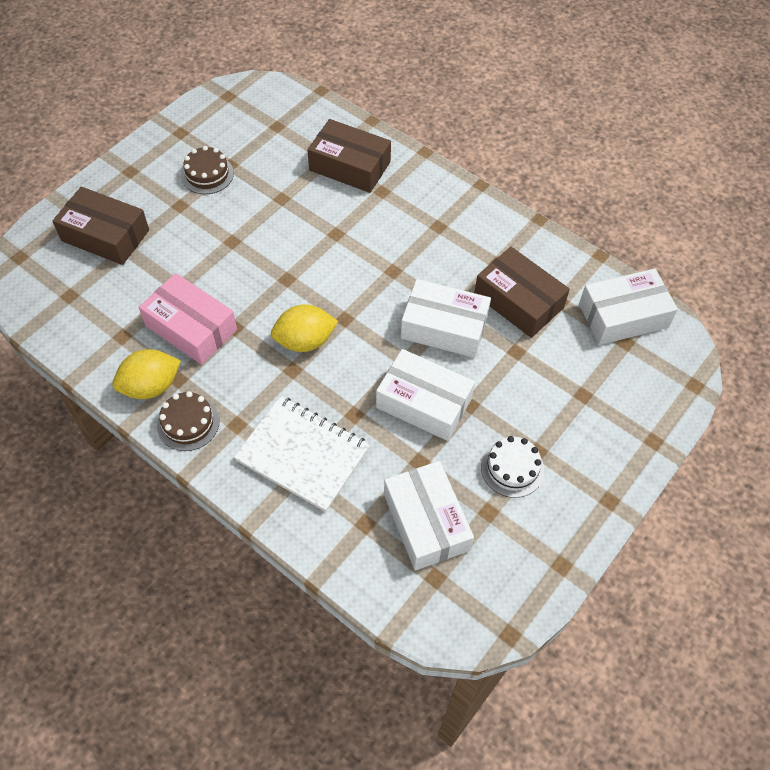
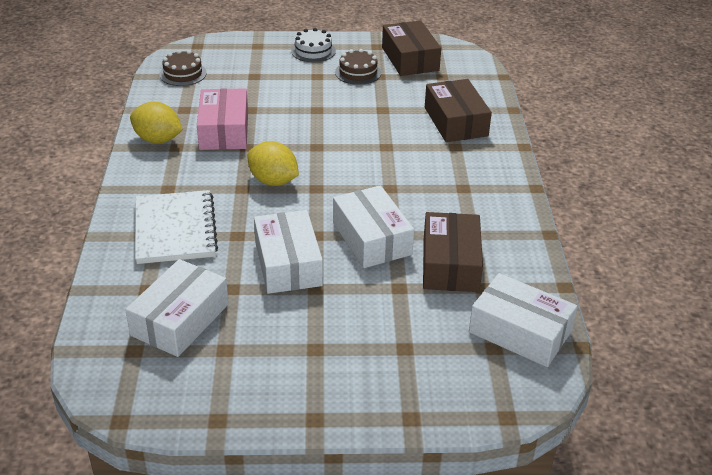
camera: 50 degrees right, 20 degrees down
brown box [52,187,149,265] -> brown box moved to [382,21,441,76]
brown cake [157,391,220,451] -> brown cake moved to [160,50,207,86]
white cake [481,436,544,498] -> white cake moved to [291,28,336,62]

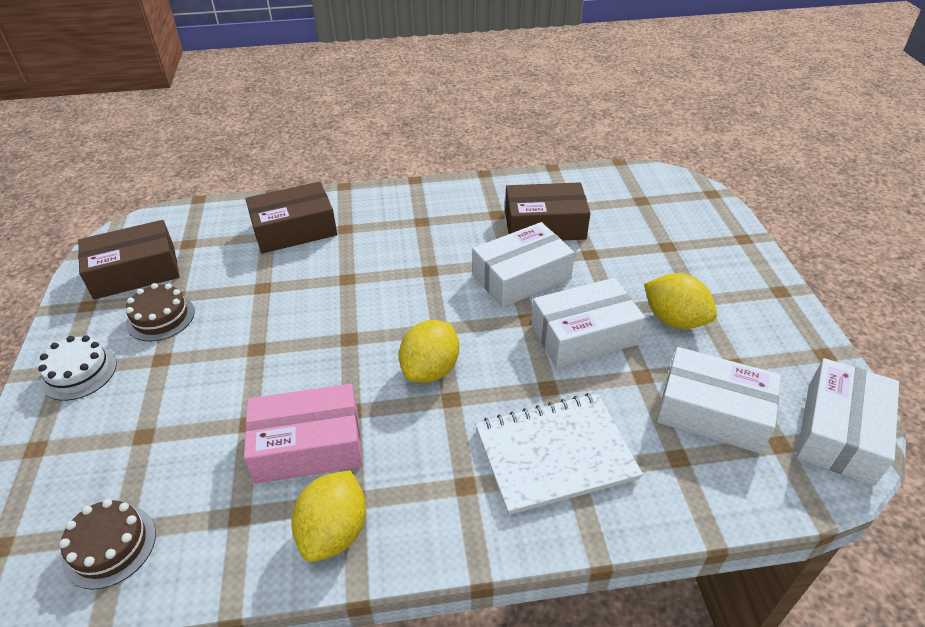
camera: 95 degrees left, 5 degrees up
white box [469,273,577,367] -> white box moved to [796,358,899,486]
none -> yellow lemon [644,273,717,329]

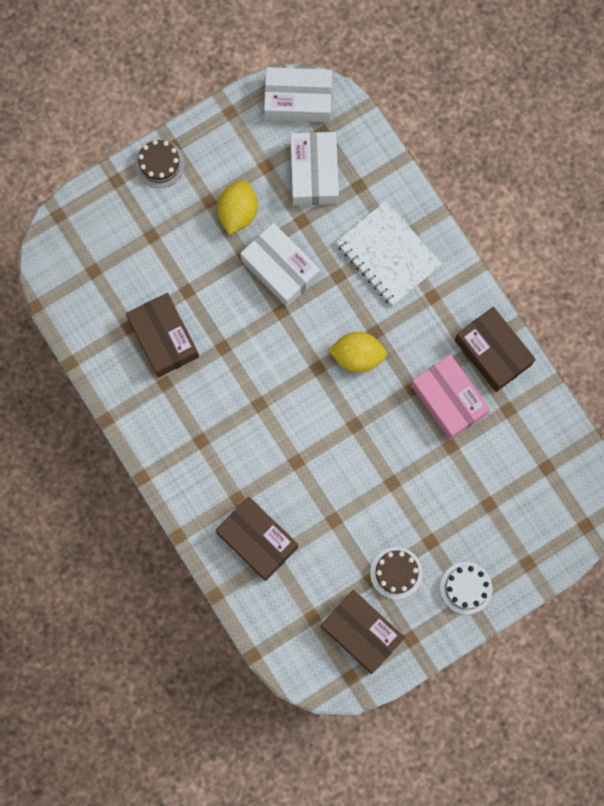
camera: 115 degrees left, 35 degrees up
brown cake [59,499,156,590] -> brown cake moved to [135,140,185,188]
yellow lemon [291,470,366,562] -> brown box [455,307,536,392]
white box [473,222,575,308] -> none

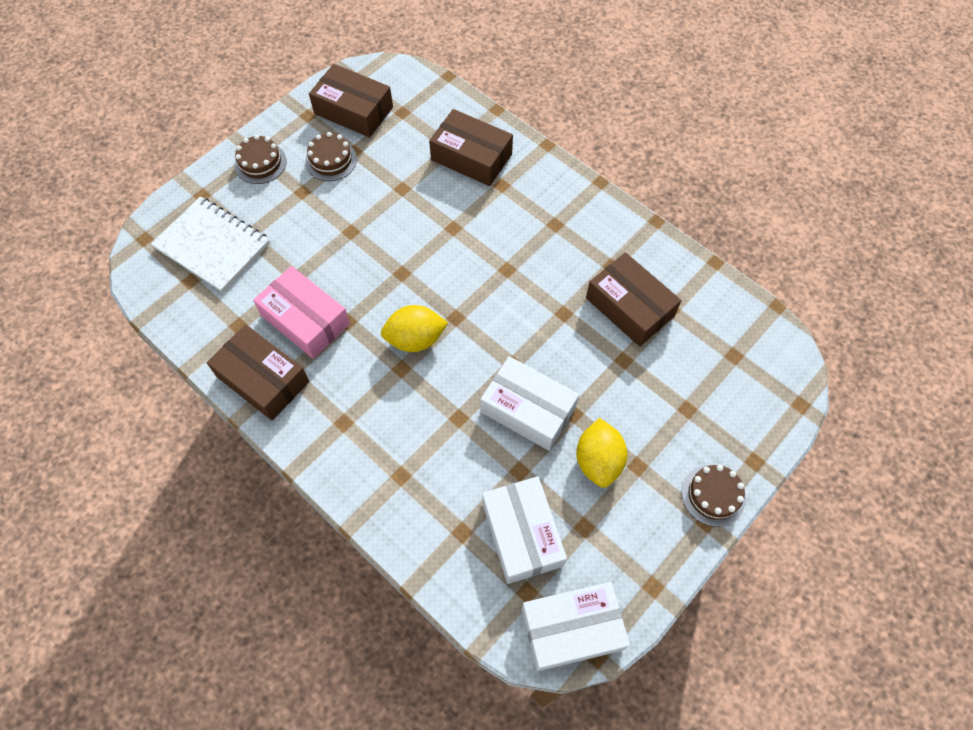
camera: 165 degrees right, 15 degrees down
white notebook [336,201,442,306] -> white notebook moved to [151,196,270,293]
white cake [440,562,492,614] -> brown cake [234,135,287,184]

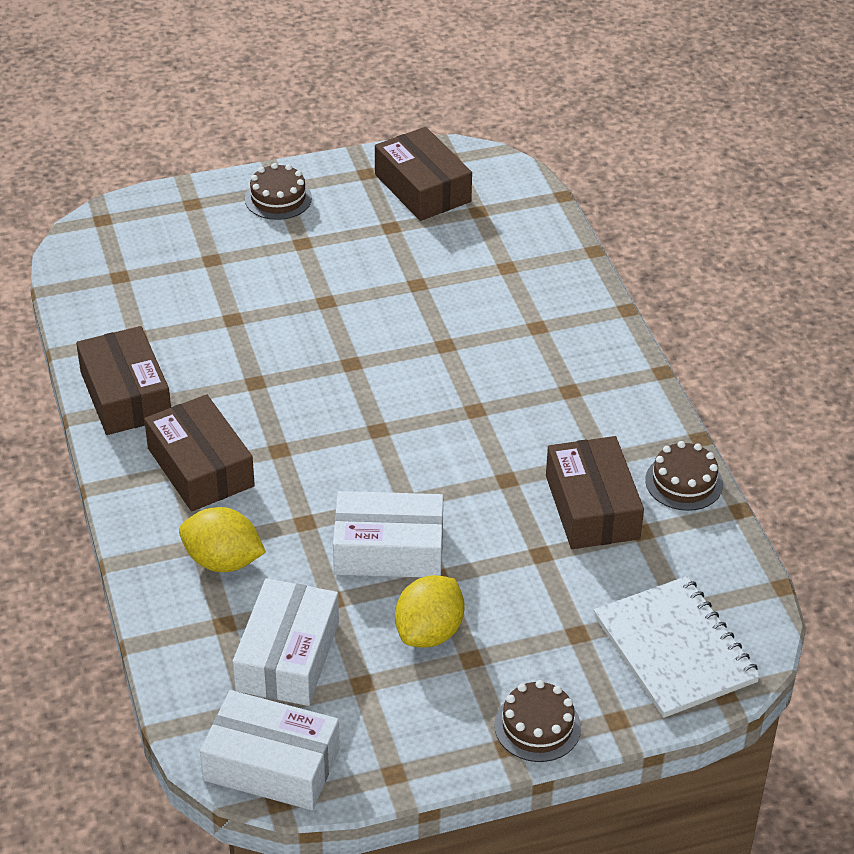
camera: 30 degrees right, 20 degrees down
white notebook [151,196,270,293] -> white notebook moved to [594,576,761,718]
pink box [253,266,350,359] -> none
brown cake [305,132,357,181] -> brown cake moved to [645,441,723,511]
yellow lemon [381,305,448,352] -> yellow lemon moved to [179,507,266,572]
brown box [429,109,513,186] -> brown box moved to [144,394,255,511]
white box [480,356,579,451] -> white box turned 60 degrees counterclockwise [333,491,443,577]

